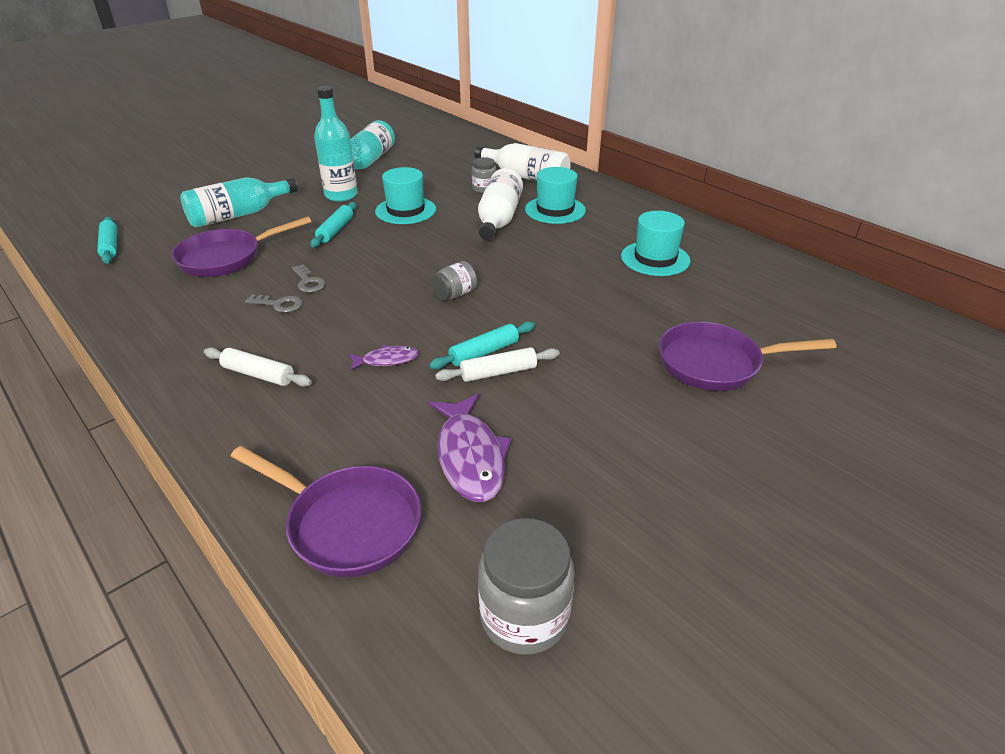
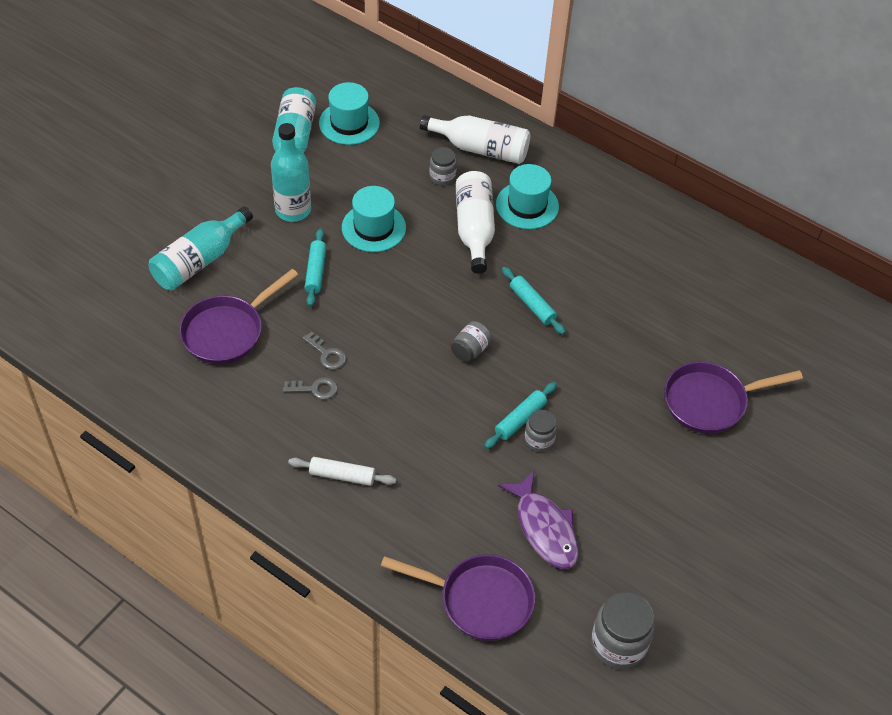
camera: 15 degrees left, 15 degrees up
turquoise rolling pin [97,217,117,264] -> turquoise rolling pin moved to [502,267,566,335]
purple fish [349,345,419,370] -> none
white rolling pin [435,347,560,382] -> grey jar [525,410,557,452]
turquoise hat [621,211,690,276] -> turquoise hat moved to [319,82,380,145]

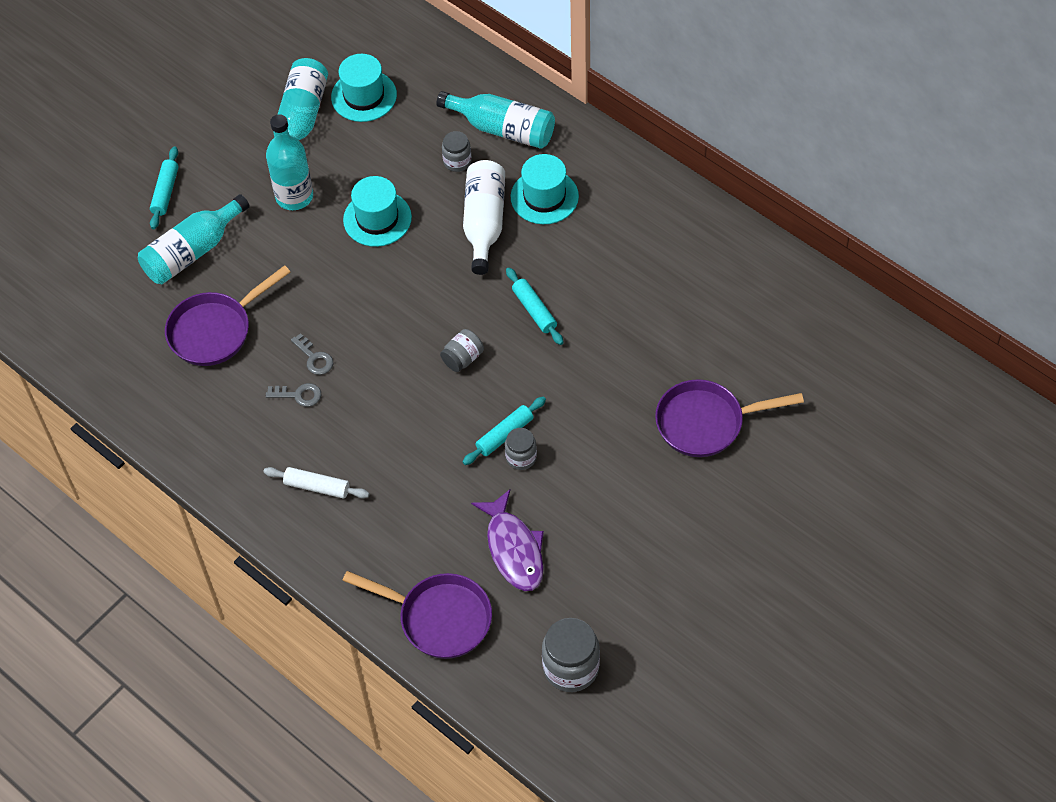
camera: 10 degrees right, 5 degrees up
turquoise rolling pin [304,228,327,307] -> turquoise rolling pin moved to [150,146,178,229]
white bottle [420,115,530,164] -> turquoise bottle [436,91,555,149]

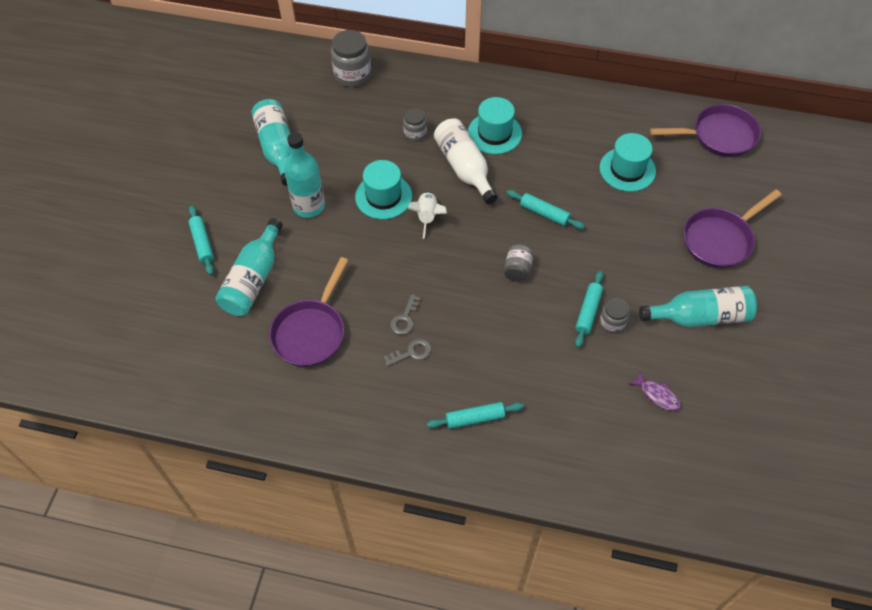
camera: 30 degrees left, 0 degrees up
white rolling pin [263,467,369,499] -> turquoise rolling pin [427,402,524,429]
grey key [291,333,333,375] -> grey key turned 90 degrees clockwise [390,294,421,335]
turquoise hat [331,54,397,122] -> turquoise hat moved to [600,133,656,192]
purple pan [342,571,492,659] -> purple pan moved to [650,104,761,157]
turquoise bottle [436,91,555,149] -> turquoise bottle moved to [639,286,757,327]
purple fish [471,489,544,591] -> purple fish [628,371,681,411], size x0.55
grey jar [542,618,600,692] -> grey jar moved to [331,30,371,87]
none -> white rocket [407,192,447,239]

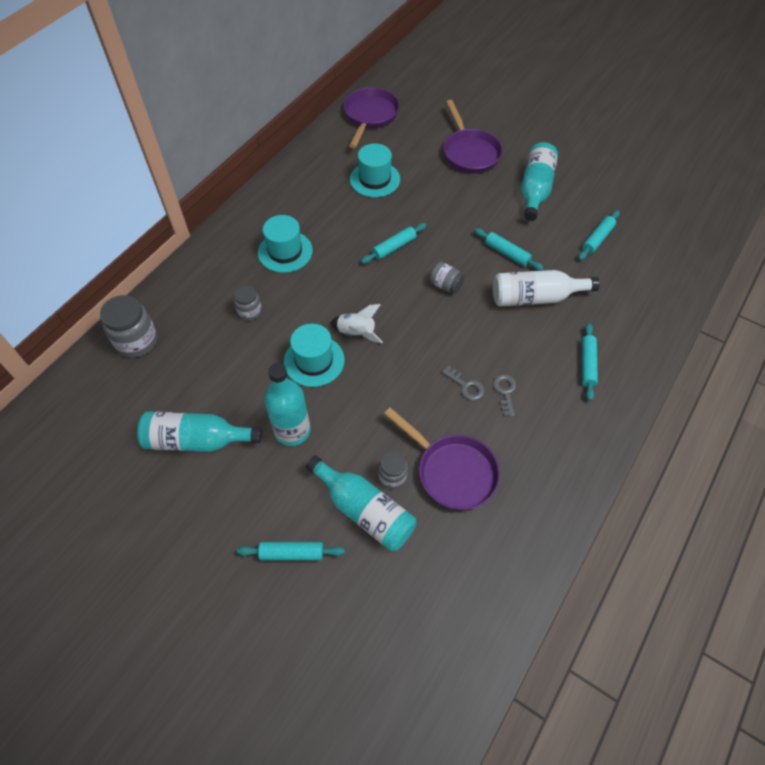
camera: 70 degrees left, 0 degrees up
white bottle [434,118,498,204] -> white bottle moved to [493,270,600,306]
grey jar [600,298,630,334] -> grey jar moved to [378,451,408,489]
purple fish [628,371,681,411] -> turquoise rolling pin [578,210,620,260]

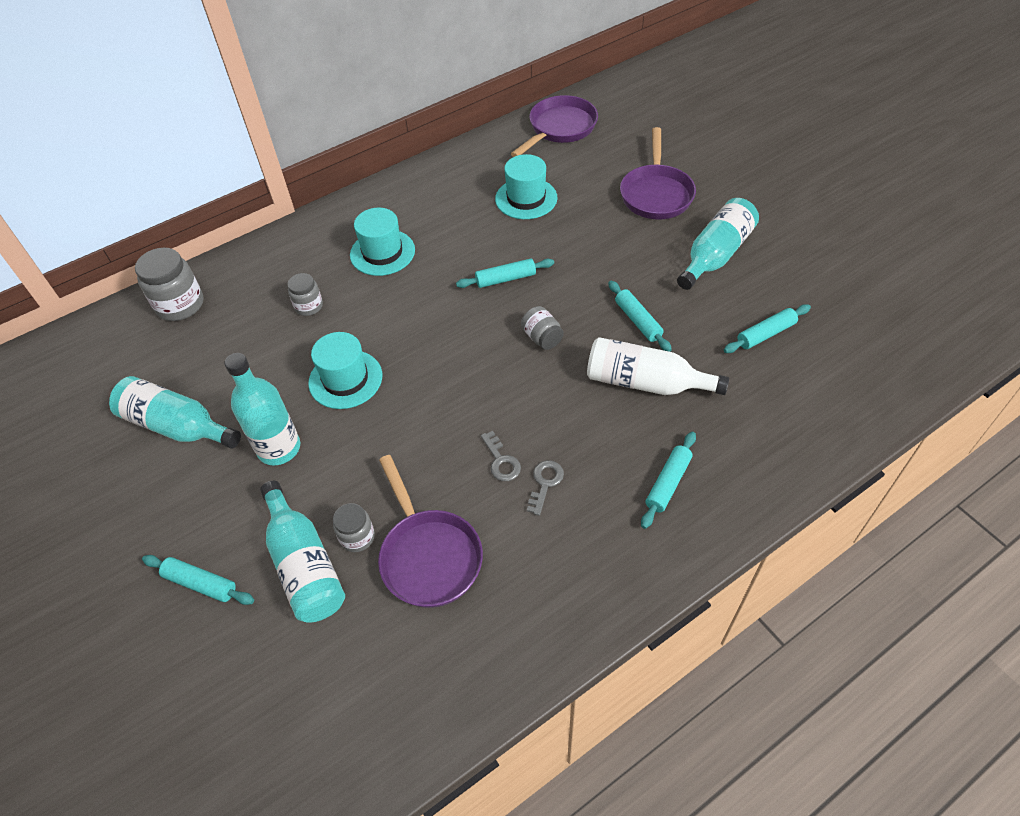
camera: 25 degrees right, 5 degrees down
white rocket [330,304,383,343] -> none

